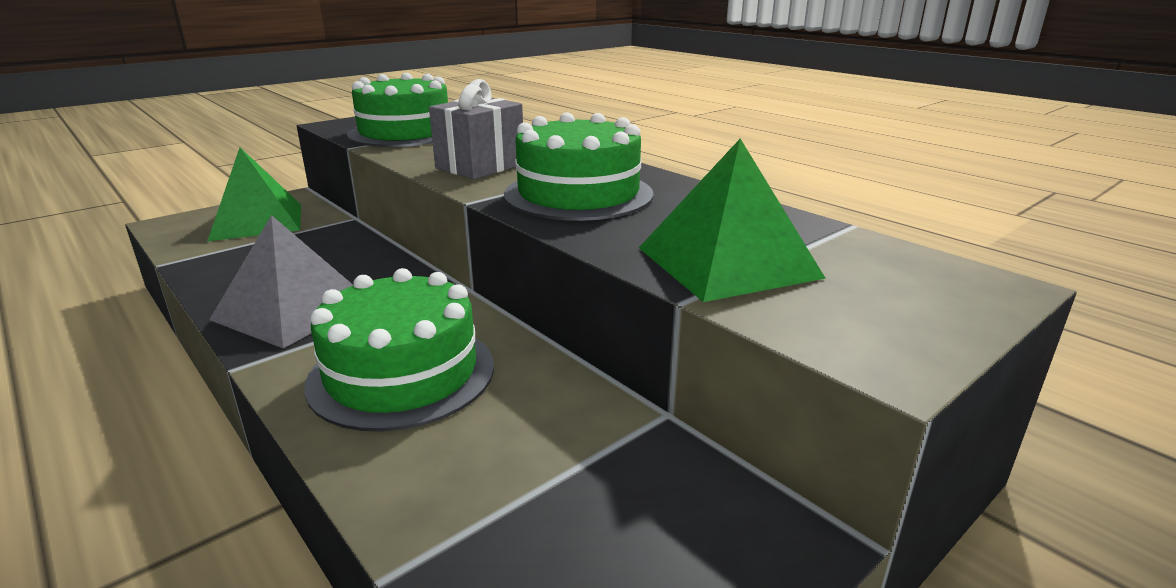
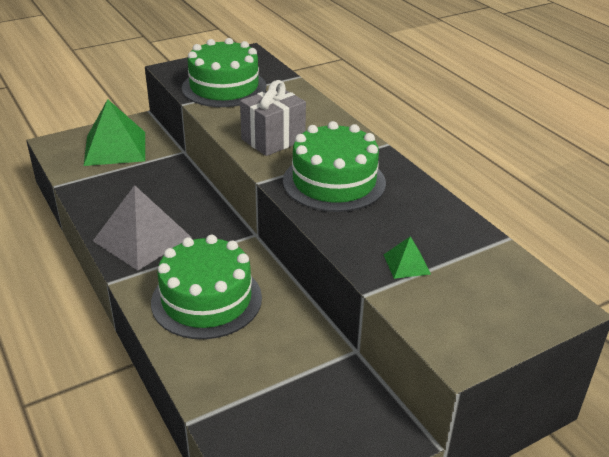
camera: 10 degrees right, 10 degrees up
green pyramid [639,139,826,302] -> green pyramid [384,236,431,279], size x0.46

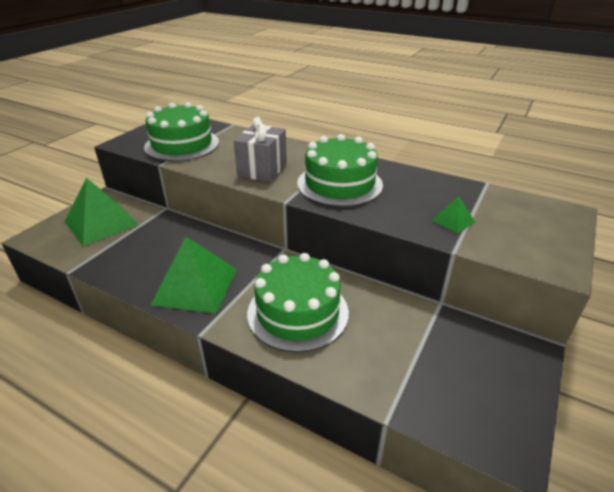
camera: 30 degrees left, 0 degrees up
grey pyramid [93,185,192,271] -> green pyramid [151,237,237,314]

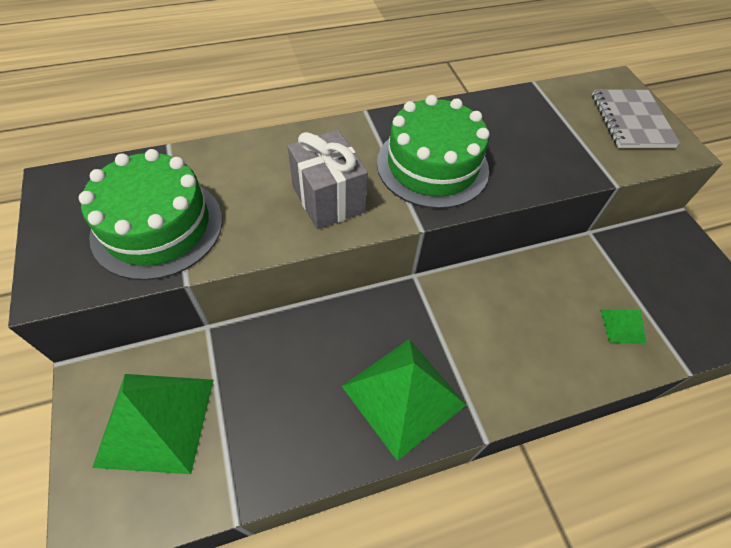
camera: 50 degrees left, 20 degrees up
green cake [247,253,349,353] -> none
green pyramid [431,196,475,234] -> green pyramid moved to [601,310,646,344]
none -> grey notebook [592,90,680,148]

